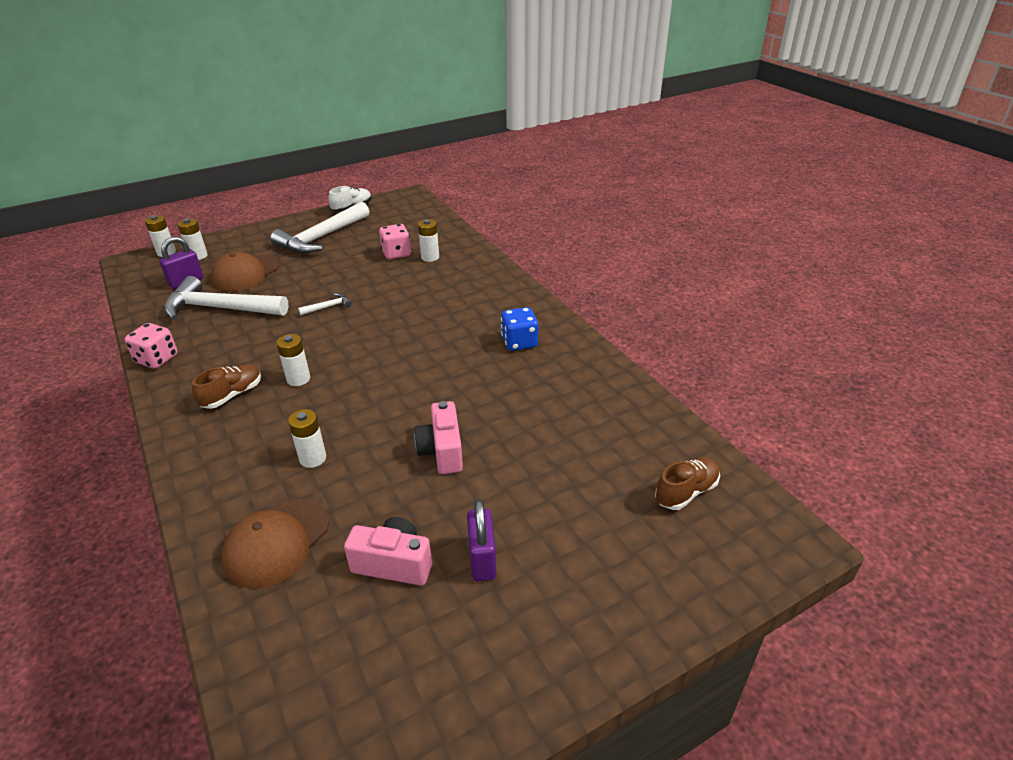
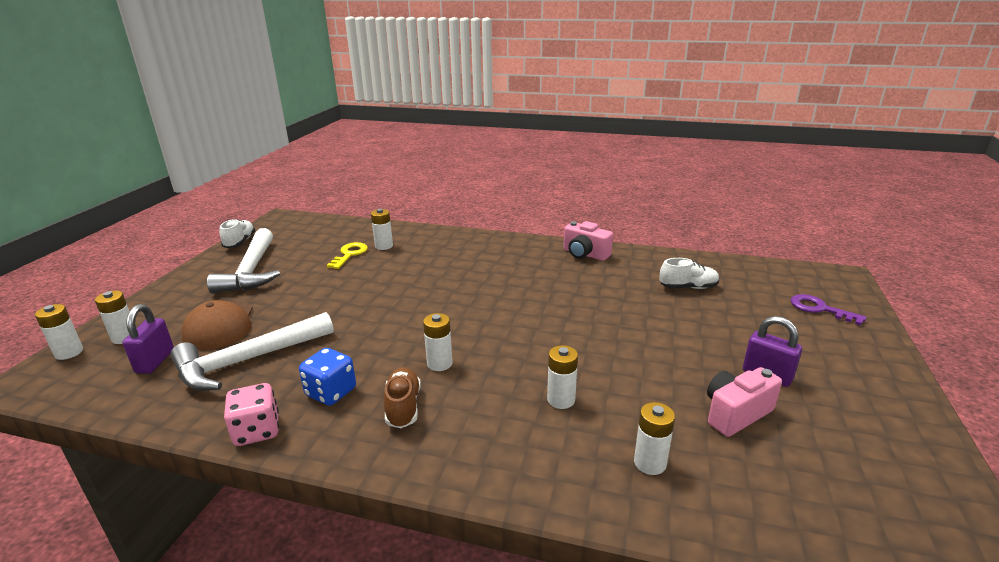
camera: 45 degrees left, 10 degrees down
brown cap [221,498,329,589] -> white battery [634,402,675,475]
white hammer [298,293,352,316] -> none
pink dice [379,224,411,259] -> yellow key [327,242,368,269]
pink camera [414,401,463,474] -> pink camera moved to [564,221,613,261]
blue dice [501,307,538,351] -> blue dice moved to [299,348,356,406]
brown shoe [655,458,720,510] -> none
none -> white shoe [659,258,719,289]
none -> purple key [791,294,867,326]

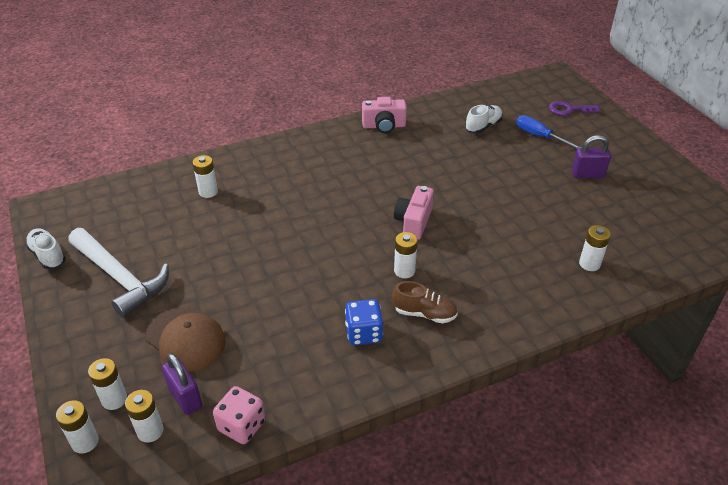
camera: 40 degrees left, 15 degrees up
white hammer [170,312,334,391] -> none
pink dice [224,383,279,446] -> pink dice moved to [213,386,265,444]
yellow key [327,242,368,269] -> none
brown shoe [384,367,421,428] -> brown shoe turned 150 degrees clockwise [392,281,458,323]
white battery [547,345,578,409] -> white battery moved to [125,390,164,443]
pink camera [707,367,782,437] -> pink camera moved to [394,186,434,240]
none -> blue screwdriver [516,115,582,149]

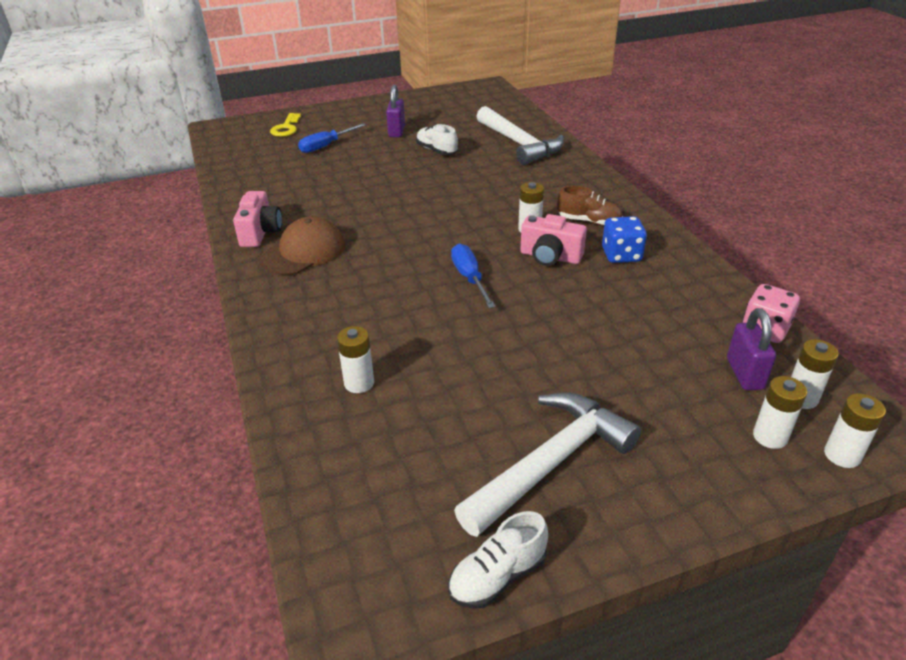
camera: 85 degrees left, 5 degrees down
brown cap [146,308,226,372] -> brown cap moved to [260,216,345,275]
purple padlock [162,353,202,415] -> purple padlock turned 60 degrees counterclockwise [727,308,776,390]
brown shoe [392,281,458,323] -> brown shoe turned 90 degrees clockwise [557,185,623,226]
pink camera [394,186,434,240] -> pink camera moved to [520,214,587,266]
white shoe [465,105,503,133] -> white shoe moved to [416,124,458,155]
purple key [549,101,600,116] -> yellow key [270,113,301,137]
white battery [579,225,611,271] -> white hammer [476,106,564,165]
none -> blue screwdriver [451,244,496,308]

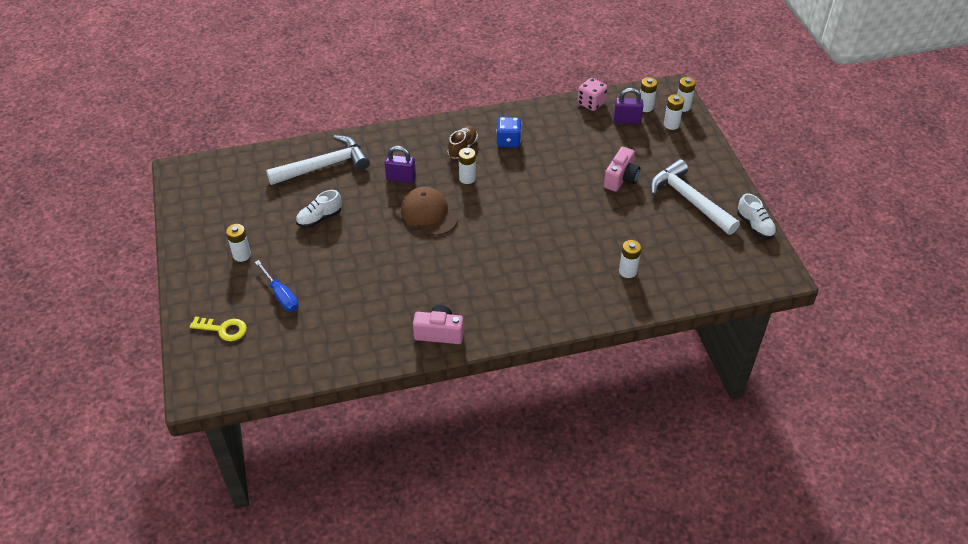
camera: 85 degrees left, 10 degrees up
brown cap [260,216,345,275] -> brown cap moved to [401,187,458,236]
purple padlock [386,85,405,137] -> purple padlock moved to [385,146,416,183]
blue screwdriver [451,244,496,308] -> none
pink camera [520,214,587,266] -> pink camera moved to [604,147,640,192]
none -> white battery [226,224,251,262]

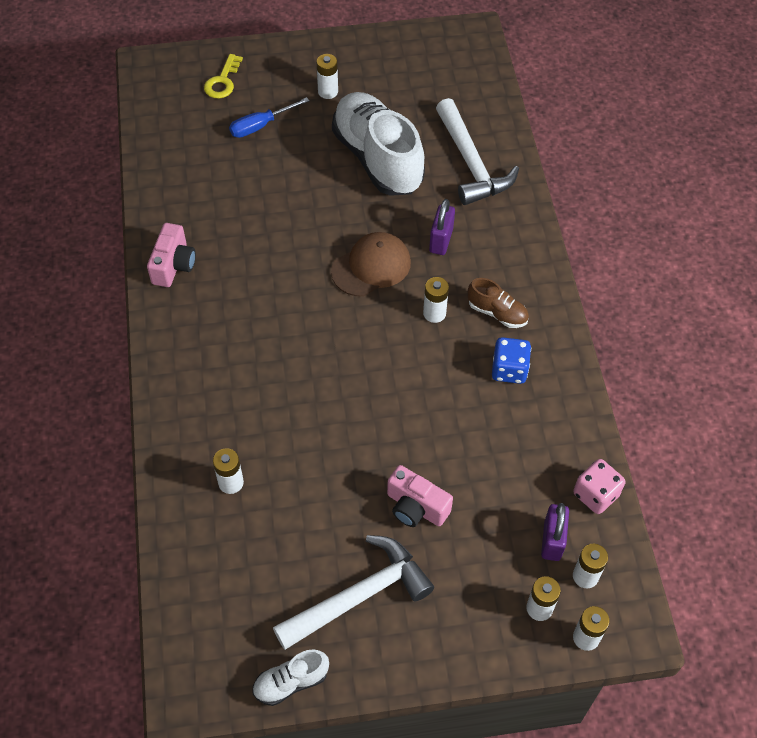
camera: 95 degrees right, 10 degrees up
white shoe [296,190,342,228] -> white shoe [332,92,425,196], size x2.22

